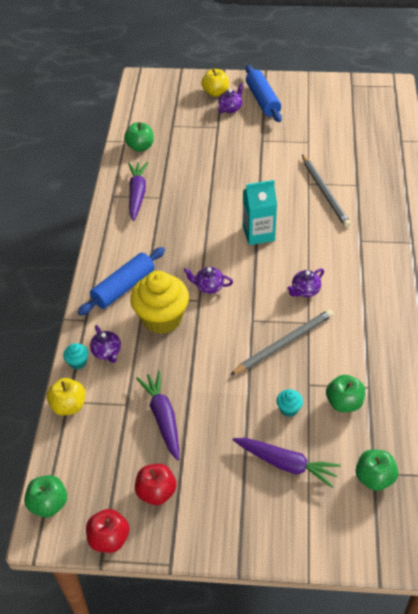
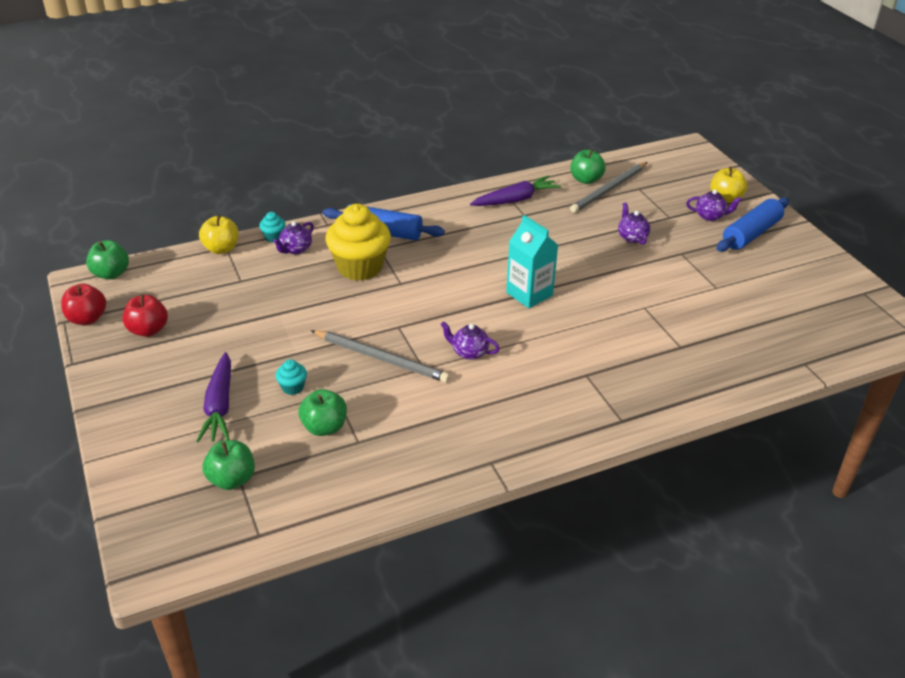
camera: 60 degrees right, 10 degrees down
purple carrot [136,371,179,461] -> none
purple teapot [184,267,233,294] -> purple teapot moved to [618,202,650,245]
grey pencil [302,154,351,228] -> grey pencil moved to [570,162,648,213]

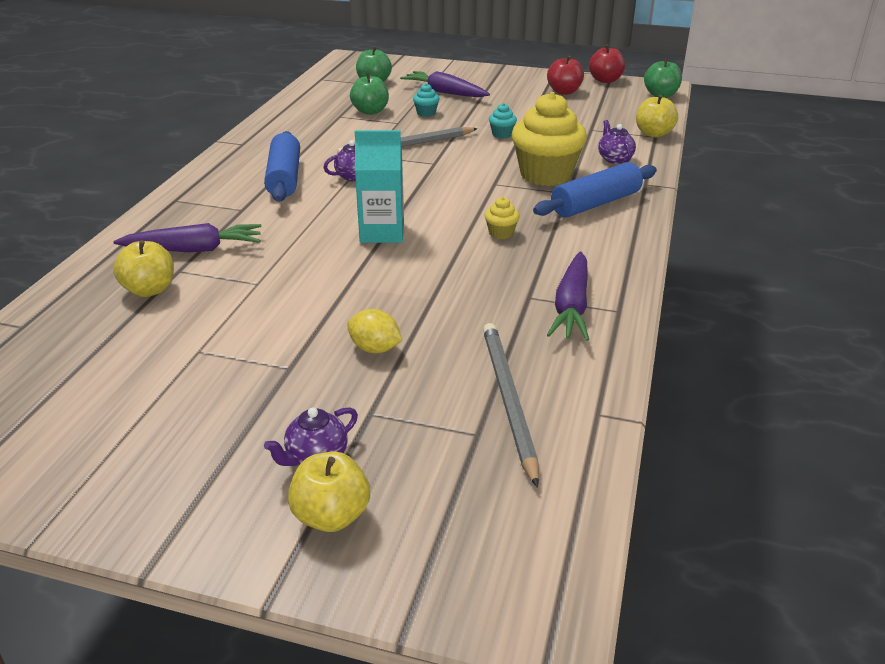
camera: 130 degrees right, 5 degrees down
turquoise cupcake [259,212,286,242] -> turquoise cupcake moved to [489,103,517,139]
green apple [570,149,606,184] -> none
purple teapot [618,202,650,245] -> yellow lemon [347,309,402,353]
blue rolling pin [716,198,789,252] -> blue rolling pin moved to [264,131,300,202]
none -> purple carrot [113,223,261,252]
none -> yellow apple [113,240,174,297]
none -> yellow cupcake [485,197,520,239]

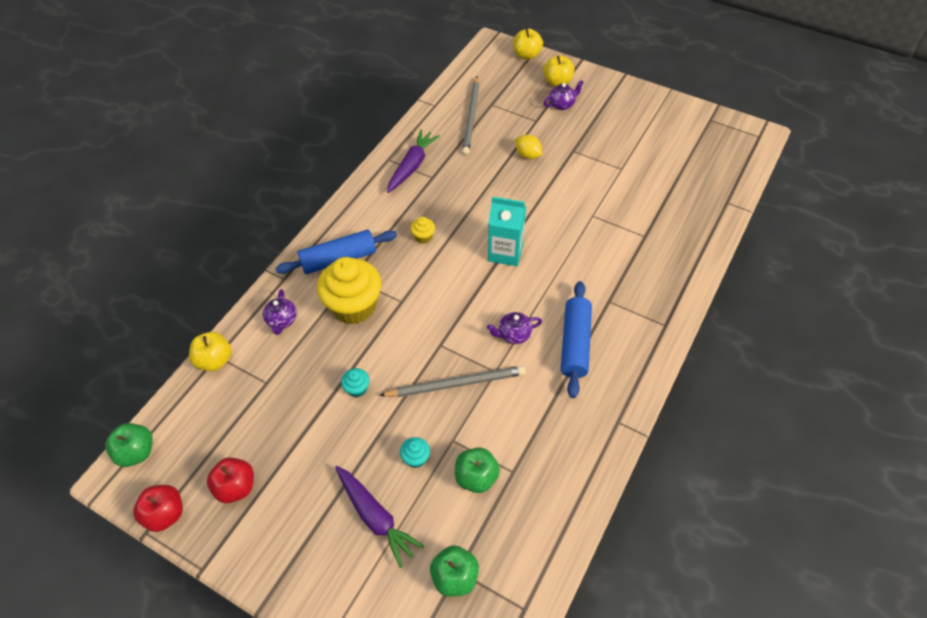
camera: 165 degrees left, 20 degrees up
purple carrot [113,223,261,252] -> none
yellow apple [113,240,174,297] -> yellow apple moved to [513,28,543,60]

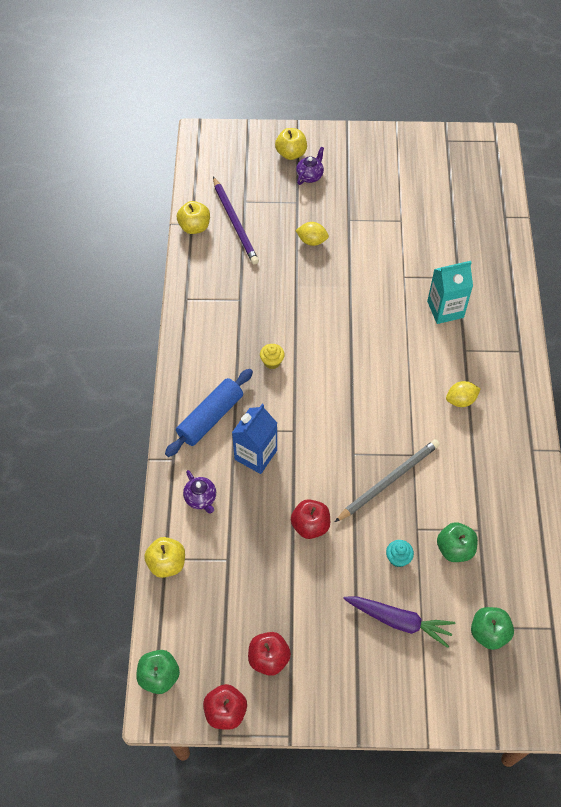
camera: 30 degrees left, 5 degrees up
yellow cupcake [317,257,381,324] -> blue carton [232,404,277,474]
turquoise cupcake [341,368,370,397] -> red apple [291,499,330,539]
purple carrot [387,129,440,193] -> none
grey pencil [462,76,479,155] -> purple pencil [213,177,259,265]
purple teapot [487,312,542,344] -> none
turquoise carton [488,197,526,266] -> turquoise carton moved to [427,261,473,324]
yellow apple [513,28,543,60] -> yellow apple moved to [177,201,210,234]
blue rolling pin [561,281,592,398] -> yellow lemon [446,381,481,407]

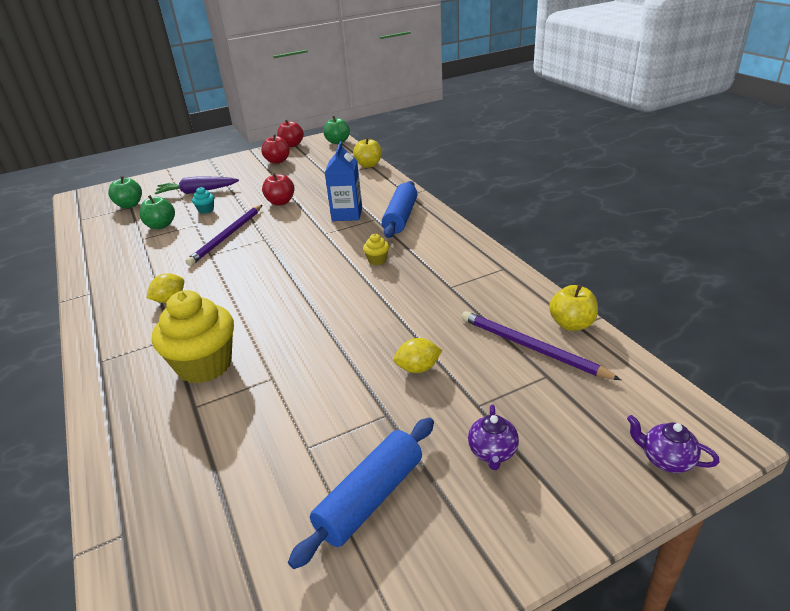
camera: 155 degrees right, 25 degrees down
purple teapot [183,470,216,514] -> purple teapot moved to [627,415,719,473]
yellow apple [275,128,307,160] -> none
grey pencil [335,439,440,522] -> purple pencil [186,205,262,266]
turquoise carton [427,261,473,324] -> yellow cupcake [152,290,234,383]
none -> blue rolling pin [288,417,434,569]

